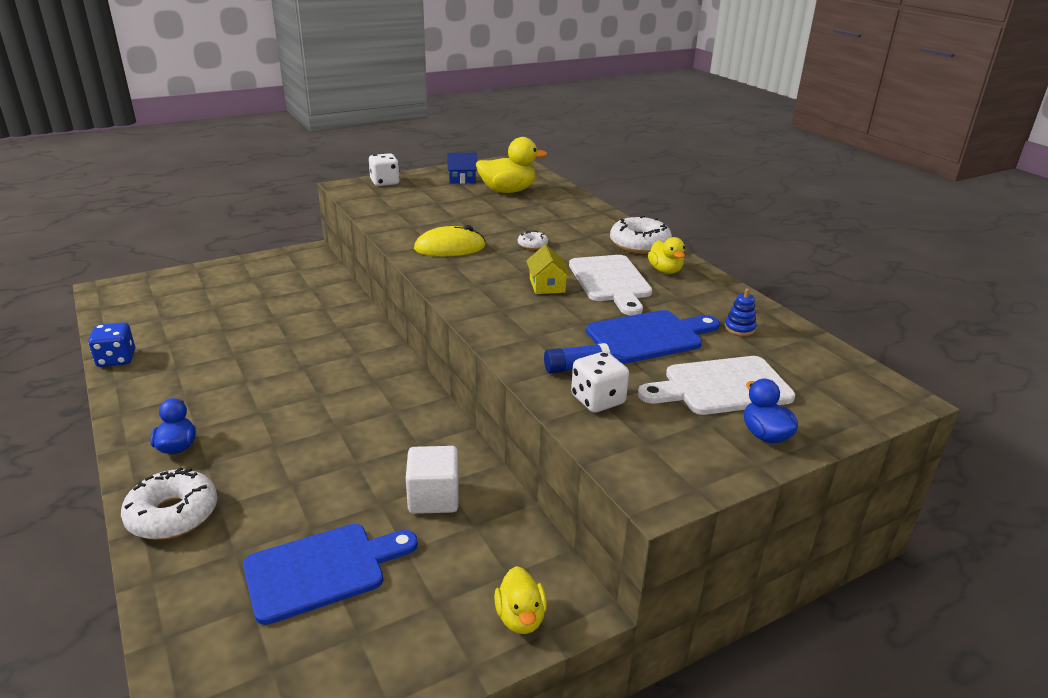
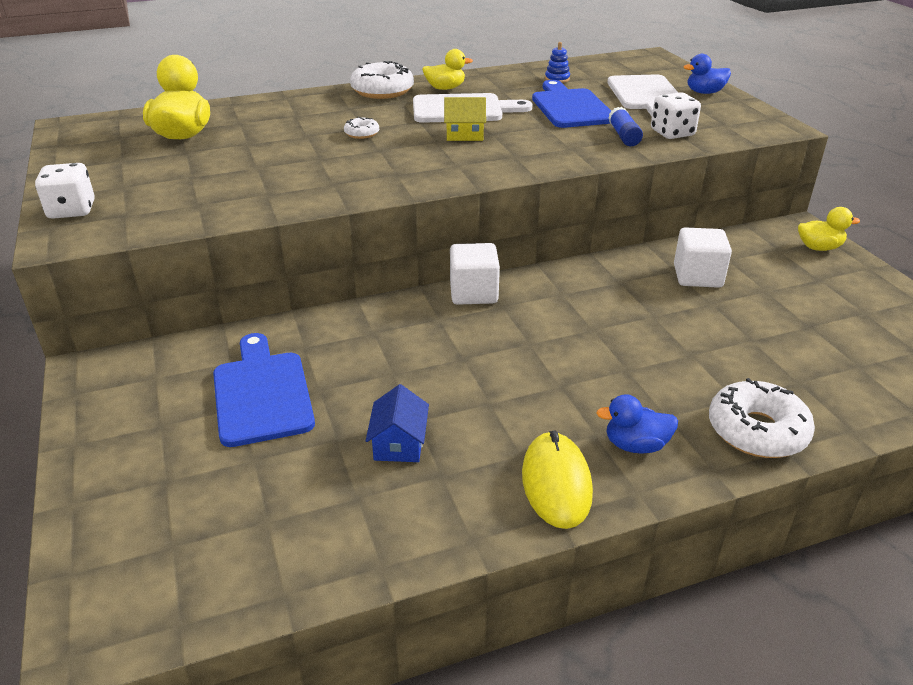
camera: 80 degrees left, 5 degrees up
blue dice [88,322,135,367] -> none
blue cutting board [243,524,418,625] -> blue cutting board moved to [213,333,315,447]
yellow mouse [414,225,486,256] -> yellow mouse moved to [522,430,593,529]
blue house [447,153,477,184] -> blue house moved to [366,384,429,462]
none -> white cube [450,243,500,305]

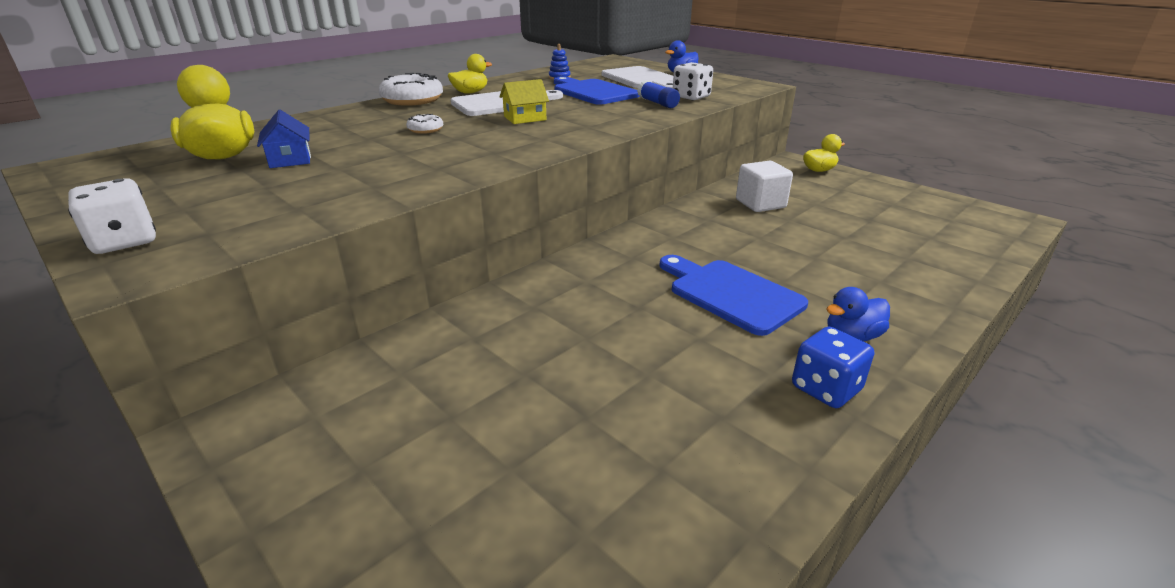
camera: 25 degrees left, 5 degrees down
blue cutting board [213,333,315,447] -> blue cutting board moved to [659,255,808,336]
blue house [366,384,429,462] -> blue house moved to [257,110,311,168]
white cube [450,243,500,305] -> none
yellow mouse [522,430,593,529] -> blue dice [792,327,874,408]
white donut [709,378,815,458] -> none

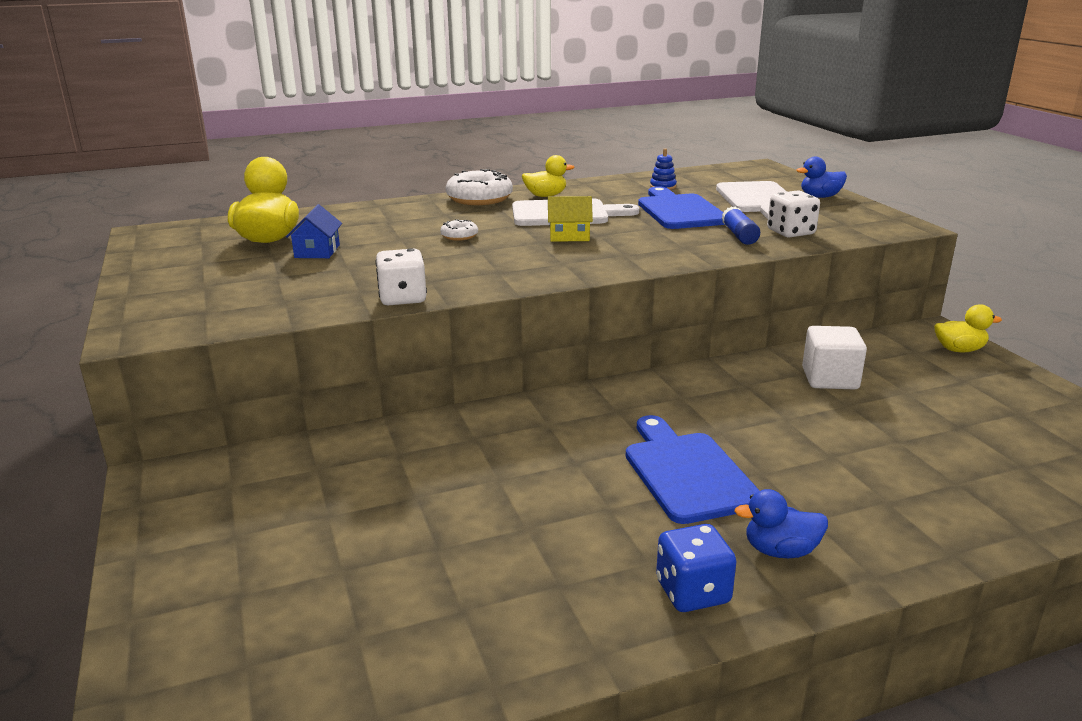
camera: 25 degrees right, 5 degrees down
white dice [68,178,156,254] -> white dice moved to [375,249,427,305]

